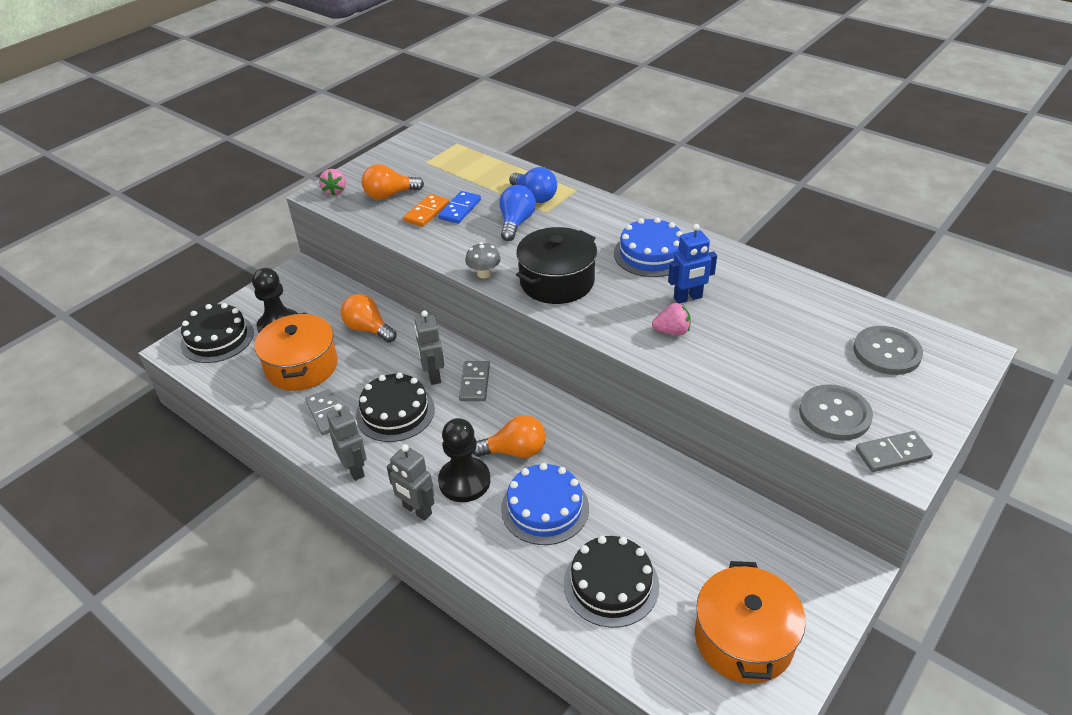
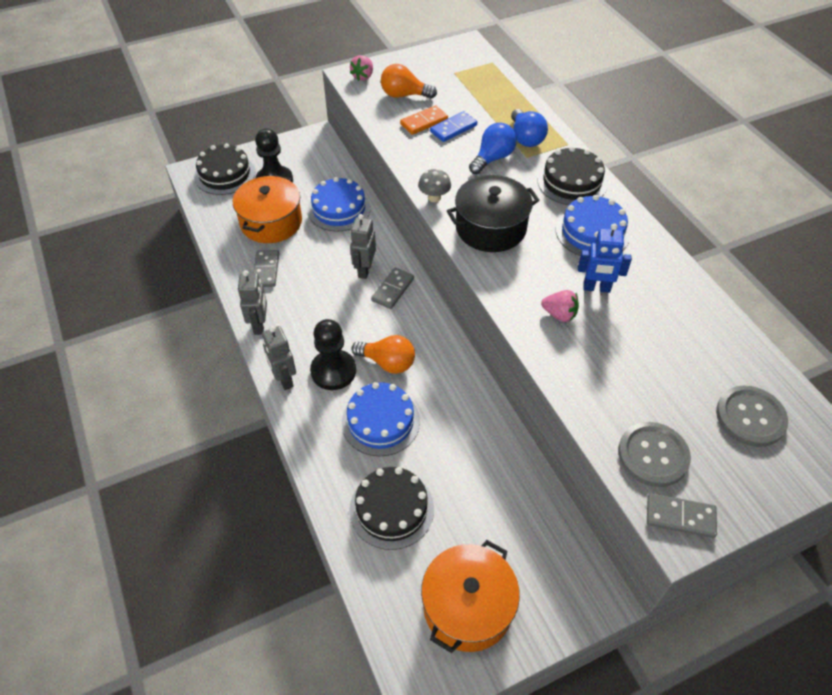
camera: 25 degrees right, 10 degrees up
orange light bulb [341,294,397,342] -> blue cake [308,177,371,232]
black cake [356,373,435,442] -> black cake moved to [537,146,607,205]

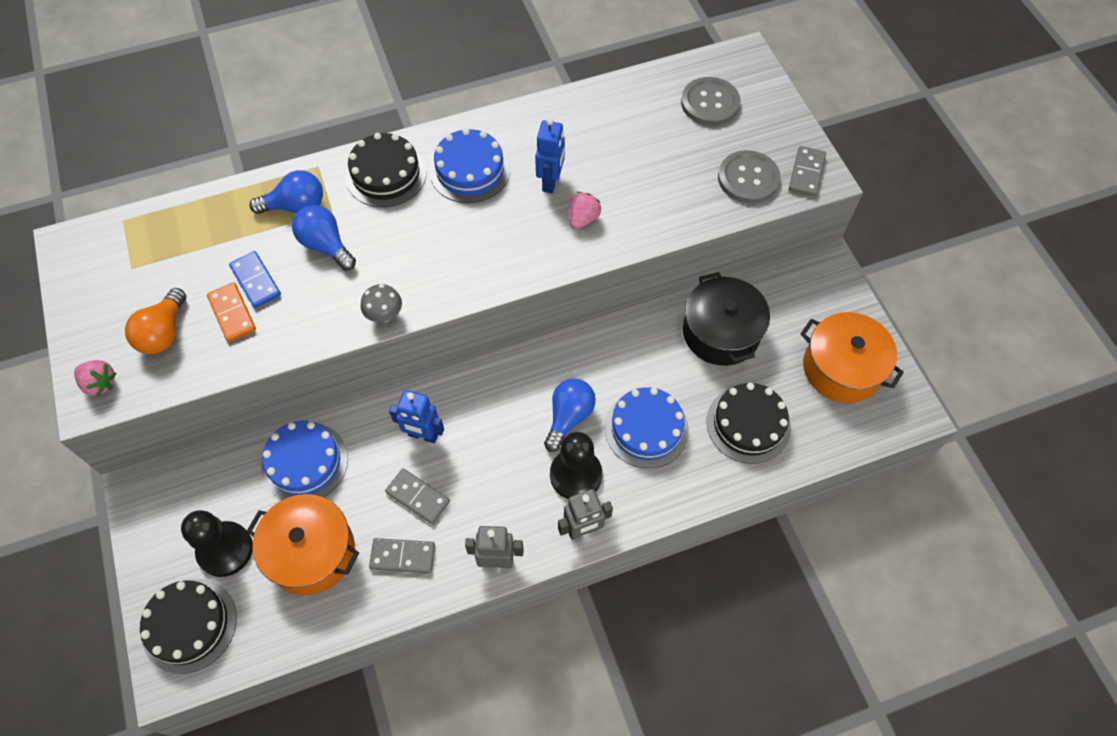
camera: 85 degrees left, 10 degrees up
grey robot [350,214,376,279] -> blue robot [389,390,444,443]
orange light bulb [351,335,415,374] -> blue light bulb [544,378,596,452]
grey domino [371,268,414,309] -> grey domino moved to [385,469,450,524]
black pot [447,175,540,252] -> black pot moved to [683,272,770,366]

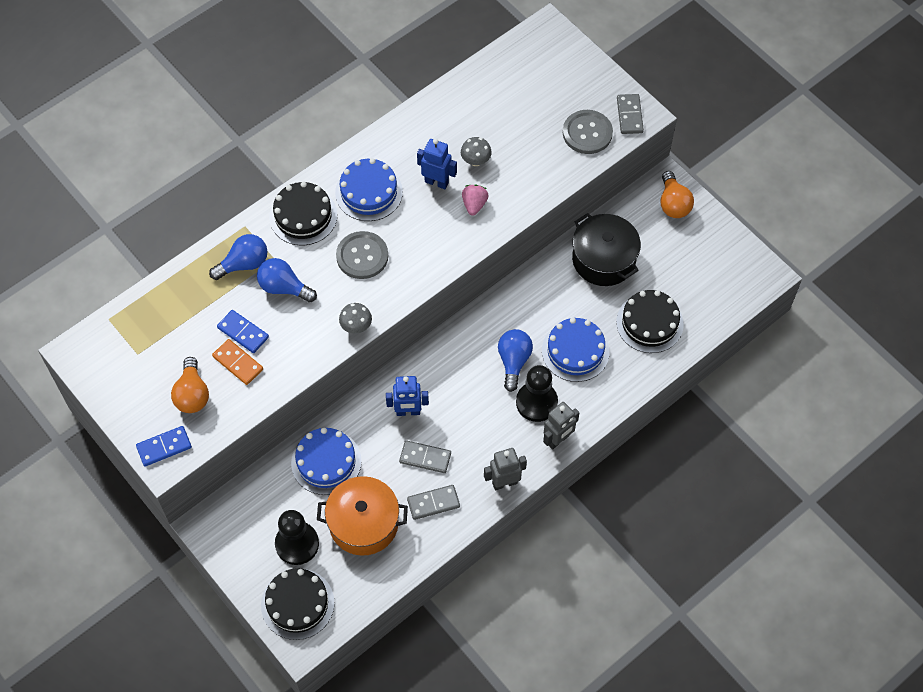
camera: 20 degrees left, 0 degrees up
pink strawberry [74,360,116,396] -> blue domino [136,426,192,466]
blue robot [535,118,565,193] -> blue robot turned 60 degrees counterclockwise [417,139,457,189]
grey button [681,77,741,126] -> grey button moved to [336,231,388,279]
orange pot [801,312,904,403] -> none
none -> grey mushroom [461,137,492,166]
none -> orange light bulb [661,171,694,218]

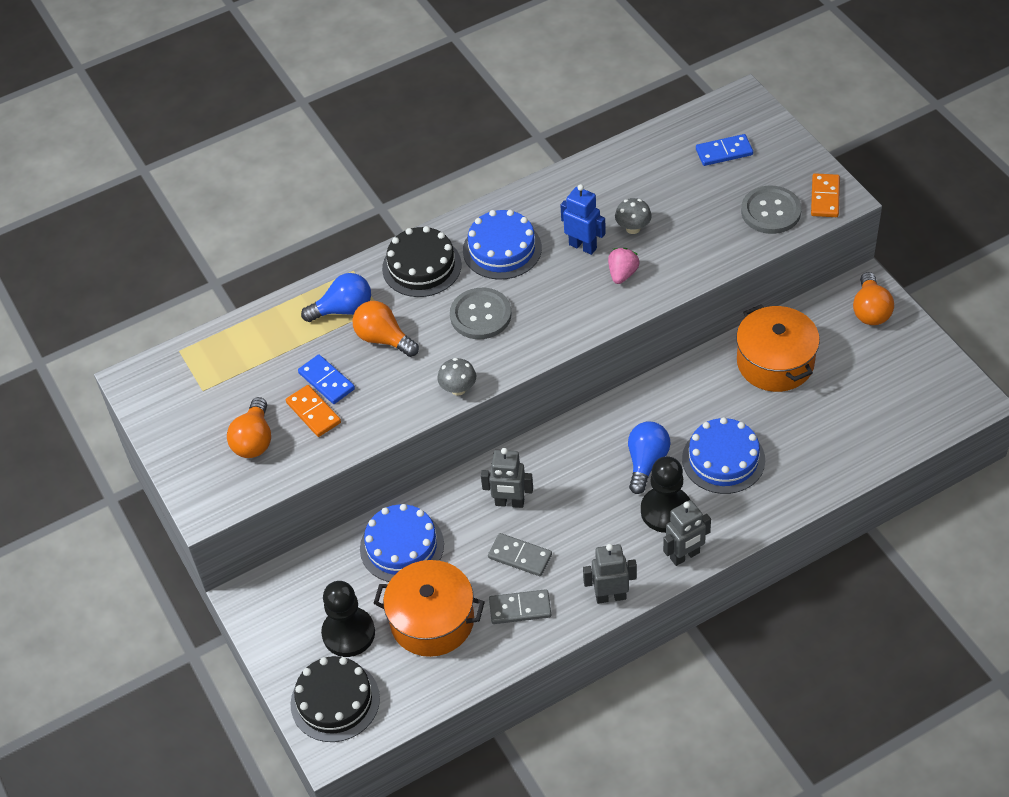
camera: 15 degrees right, 10 degrees down
blue domino [136,426,192,466] -> blue domino moved to [696,134,753,166]
blue light bulb [257,258,317,303] -> orange light bulb [353,301,419,357]
blue robot [386,376,429,416] -> grey robot [481,448,533,508]
black pot [572,213,641,286] -> orange pot [736,305,820,392]
black cake [616,290,684,353] -> none
grey domino [617,94,644,134] -> orange domino [811,173,840,217]

